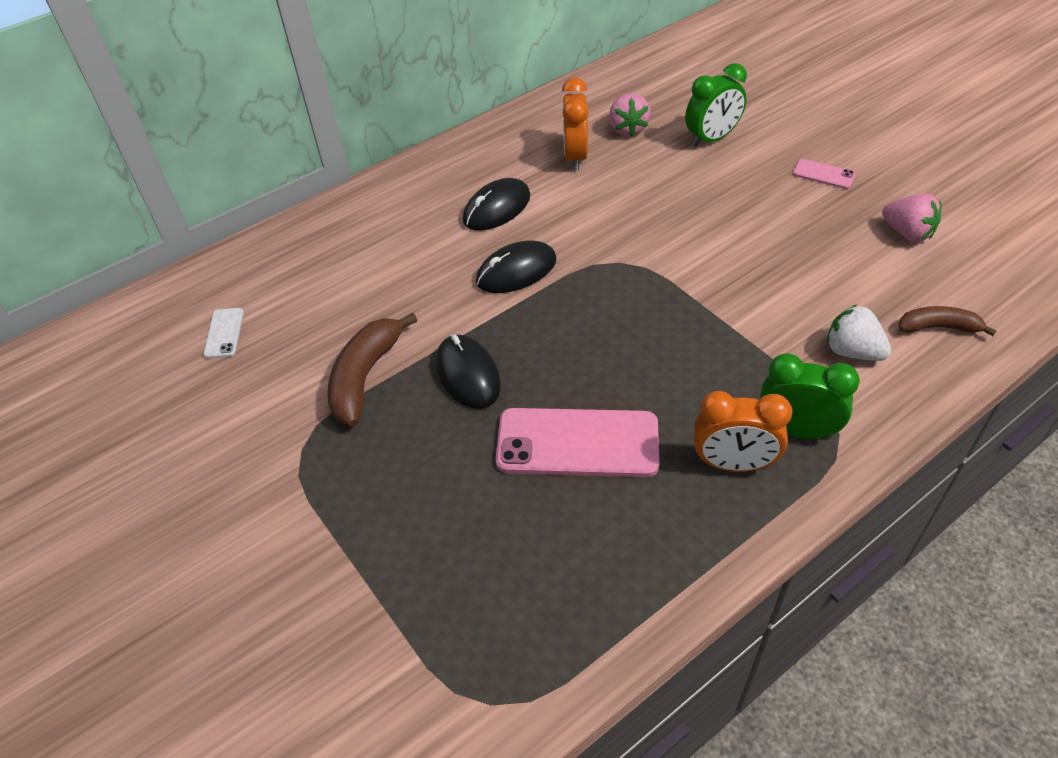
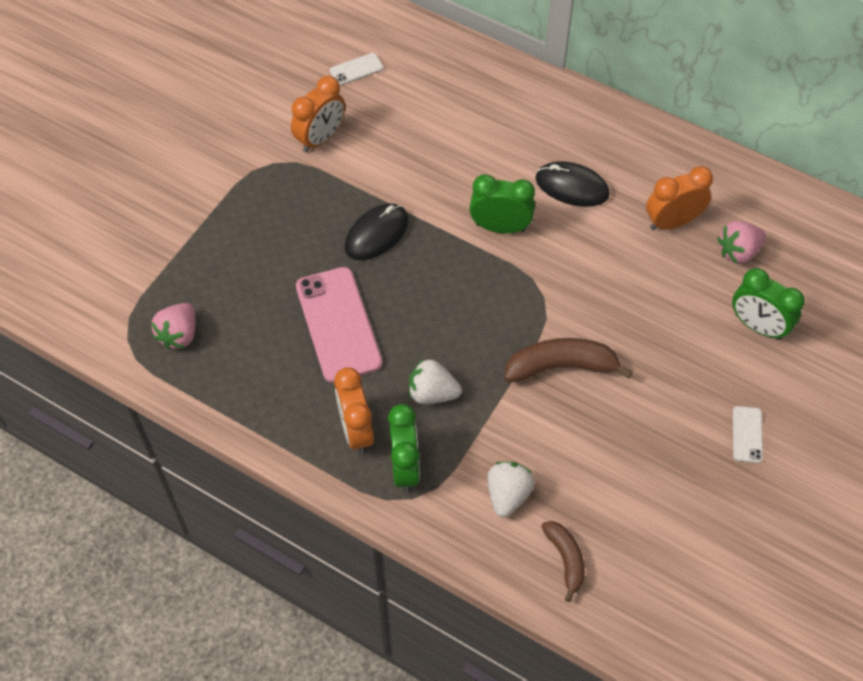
camera: 65 degrees right, 10 degrees up
brown banana [327,313,418,426] -> brown banana moved to [504,338,633,382]
black mouse [476,240,557,293] -> green clock [469,175,535,233]
pink phone [793,159,856,189] -> white phone [733,406,763,463]
pink strawberry [882,194,942,242] -> pink strawberry moved to [151,303,196,350]
none -> orange clock [291,76,345,153]
none -> white strawberry [409,359,462,404]

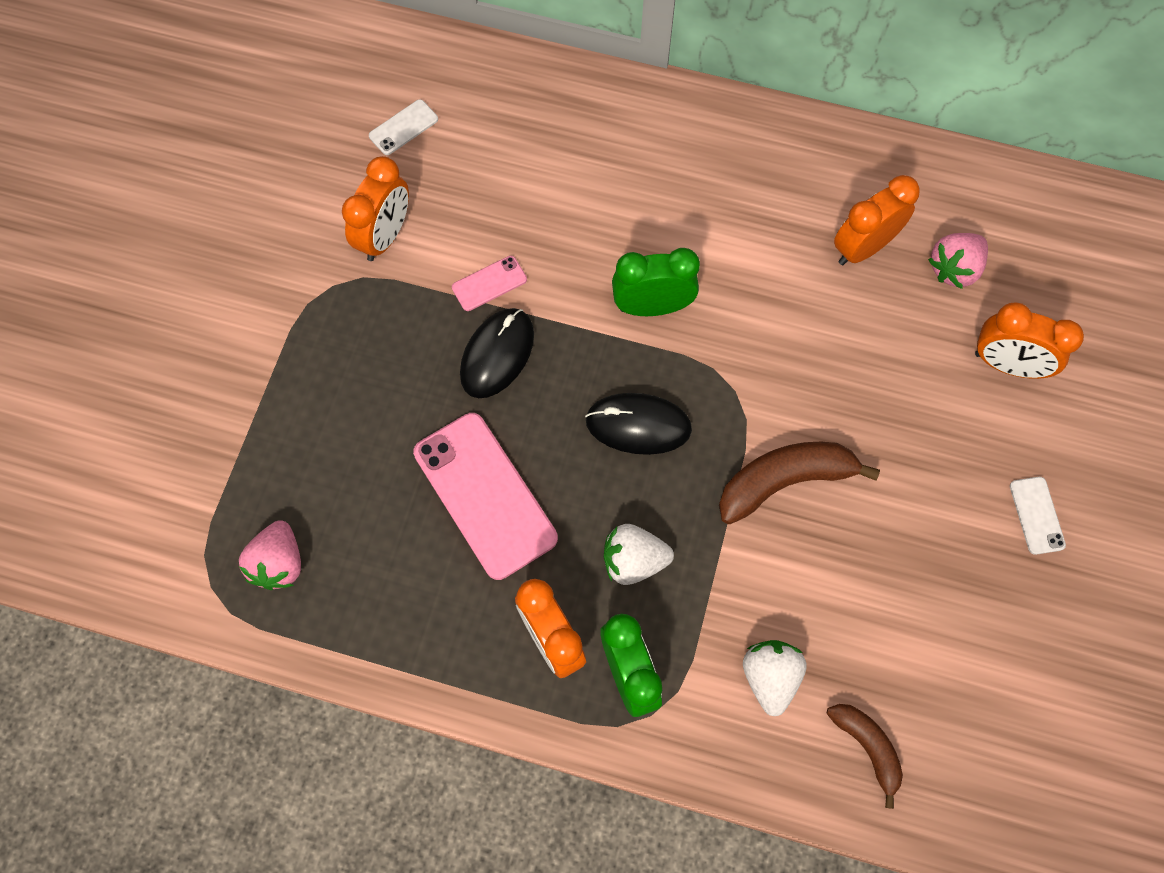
camera: 15 degrees left, 10 degrees up
black mouse [535,161,610,207] -> black mouse moved to [585,393,692,455]
green clock [732,268,805,340] -> orange clock [975,302,1084,379]
none -> pink phone [452,256,527,311]

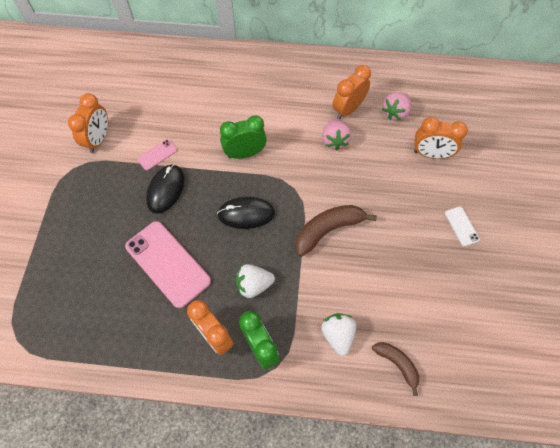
camera: 10 degrees left, 5 degrees down
pink strawberry [239,520,301,590] -> pink strawberry moved to [322,119,351,151]
white phone [369,99,438,155] -> none

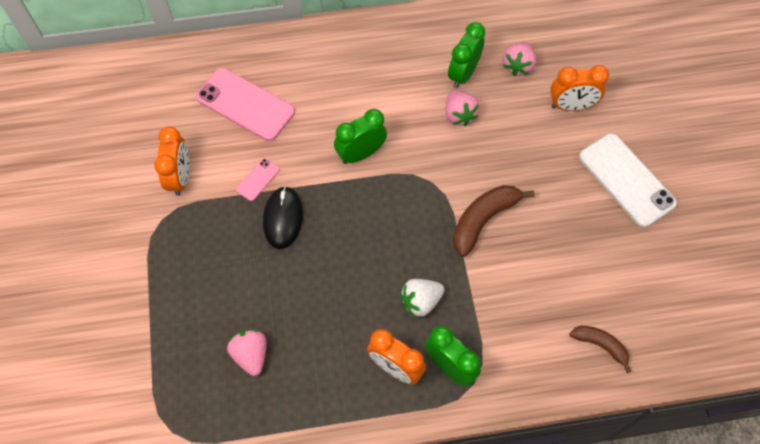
camera: 15 degrees left, 0 degrees up
pink phone [125,221,211,308] -> pink phone moved to [196,68,295,141]
black mouse [217,197,275,229] -> none
white strawberry [321,313,356,356] -> none
orange clock [333,65,371,119] -> green clock [448,22,485,88]
white phone [445,207,480,246] -> white phone [579,134,677,227], size x2.16
none -> pink strawberry [227,329,267,376]

